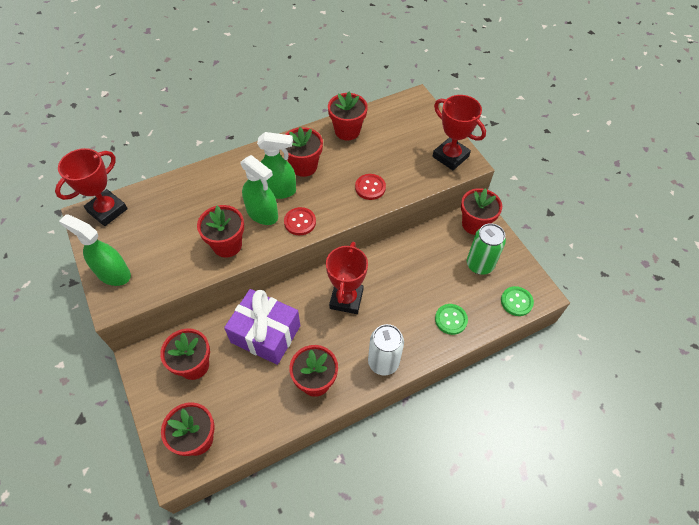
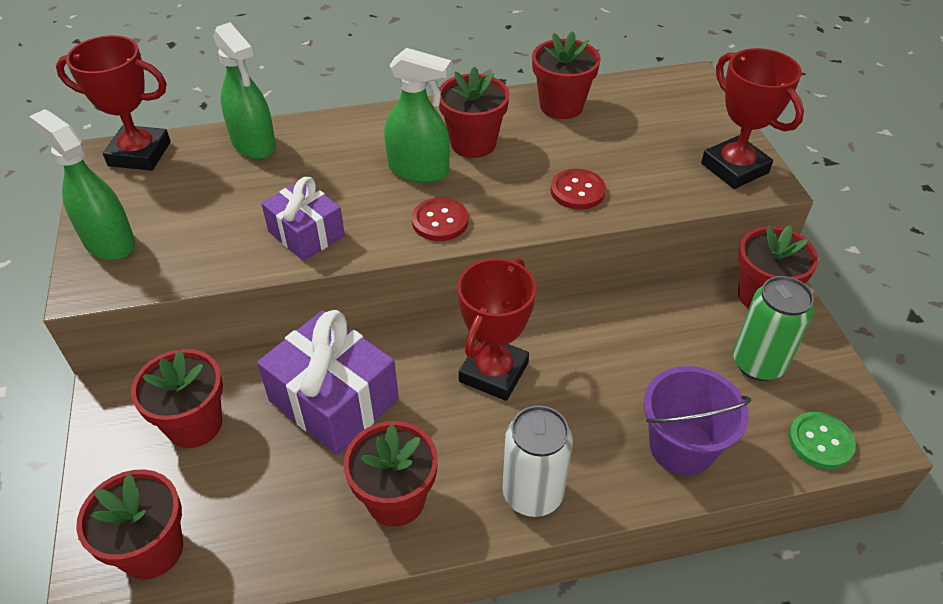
camera: 15 degrees right, 10 degrees down
red trophy [55,148,128,226] -> red trophy turned 45 degrees clockwise [56,35,171,171]
red flower pot [197,205,244,258] -> purple gift [261,177,345,261]
green spray bottle [240,155,278,225] -> green spray bottle moved to [213,22,276,159]
green button [435,304,468,335] -> purple bucket [644,366,751,475]

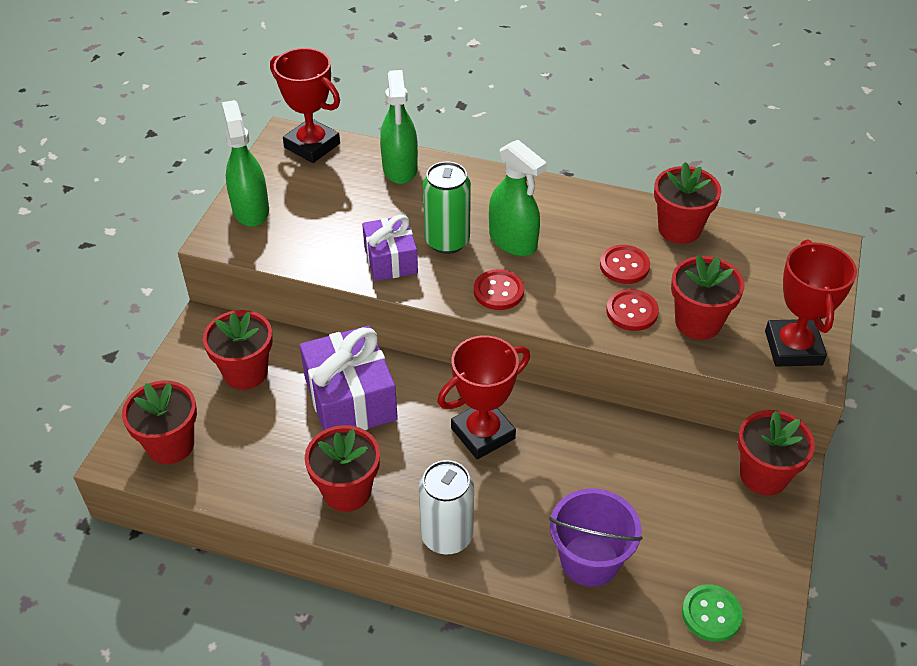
camera: 30 degrees right, 0 degrees up
red flower pot [439,66,510,158] -> red flower pot moved to [671,255,745,340]
green can [733,276,814,381] -> green can moved to [423,161,471,254]
none -> red button [600,245,650,284]

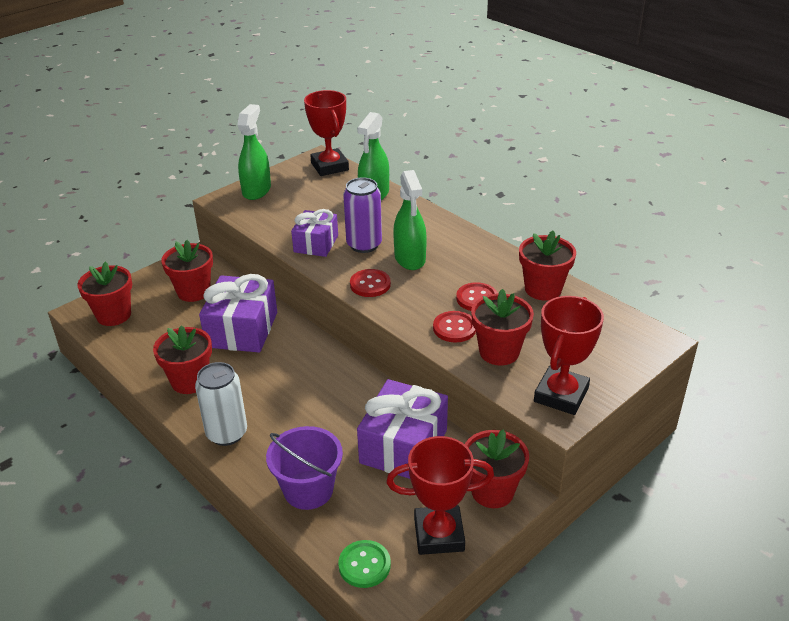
camera: 30 degrees right, 10 degrees down
green can [423,161,471,254] -> purple can [343,177,382,253]
red trophy [437,335,530,459] -> red trophy moved to [386,436,494,555]
none -> purple gift [357,379,448,479]

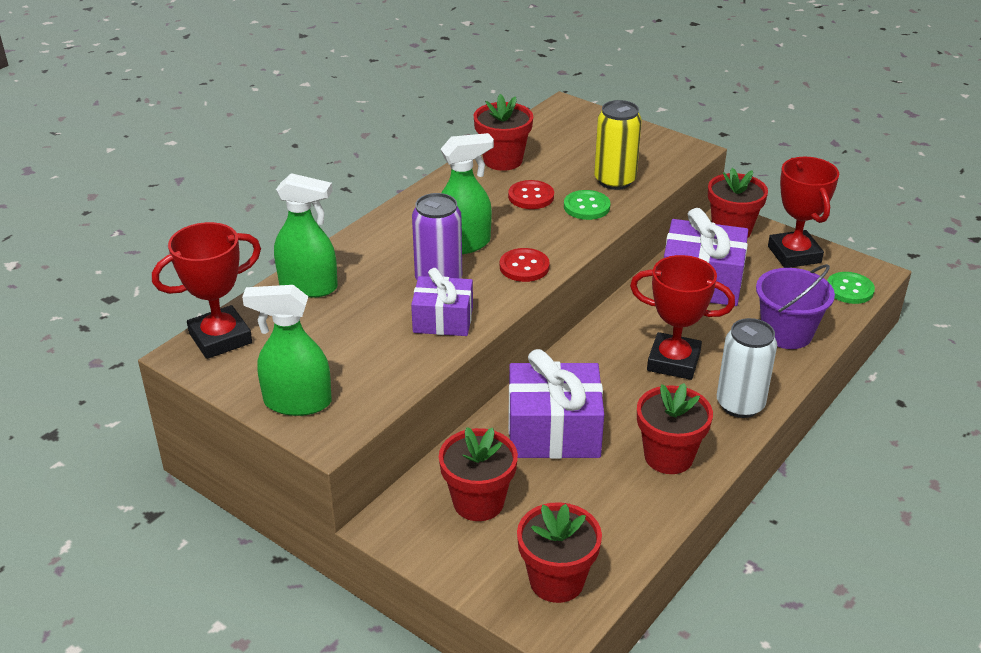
camera: 100 degrees left, 0 degrees up
red button [433,311,476,343] -> green button [564,190,611,220]
red flower pot [471,289,534,365] -> yellow can [594,100,642,190]
red trophy [534,296,604,415] -> red trophy moved to [630,255,735,380]

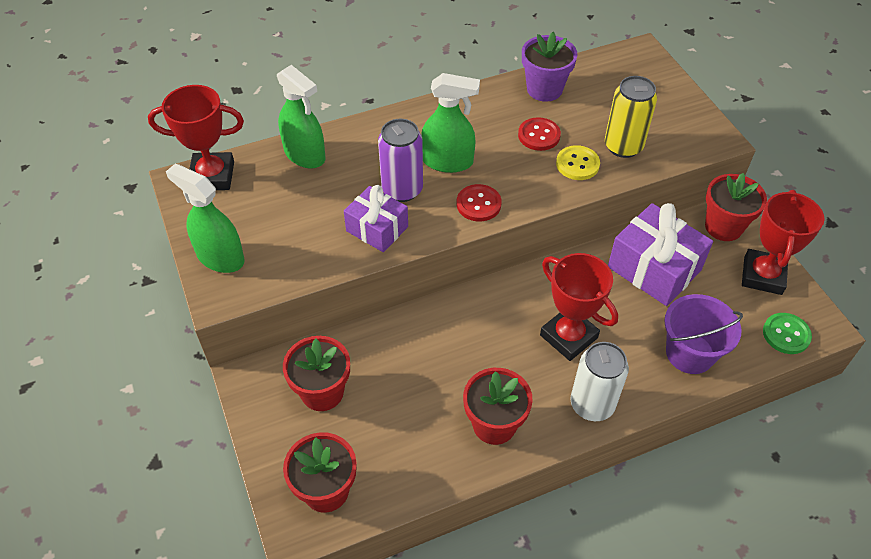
camera: 30 degrees right, 15 degrees up
red flower pot [474,94,533,171] -> purple flower pot [522,32,578,102]
purple gift [508,349,604,459] -> none
green button [564,190,611,220] -> yellow button [556,145,600,180]

